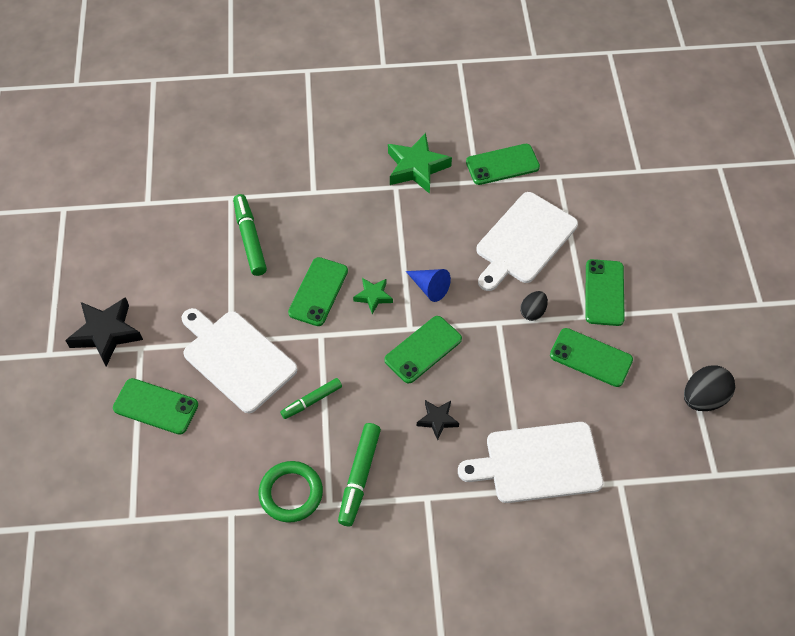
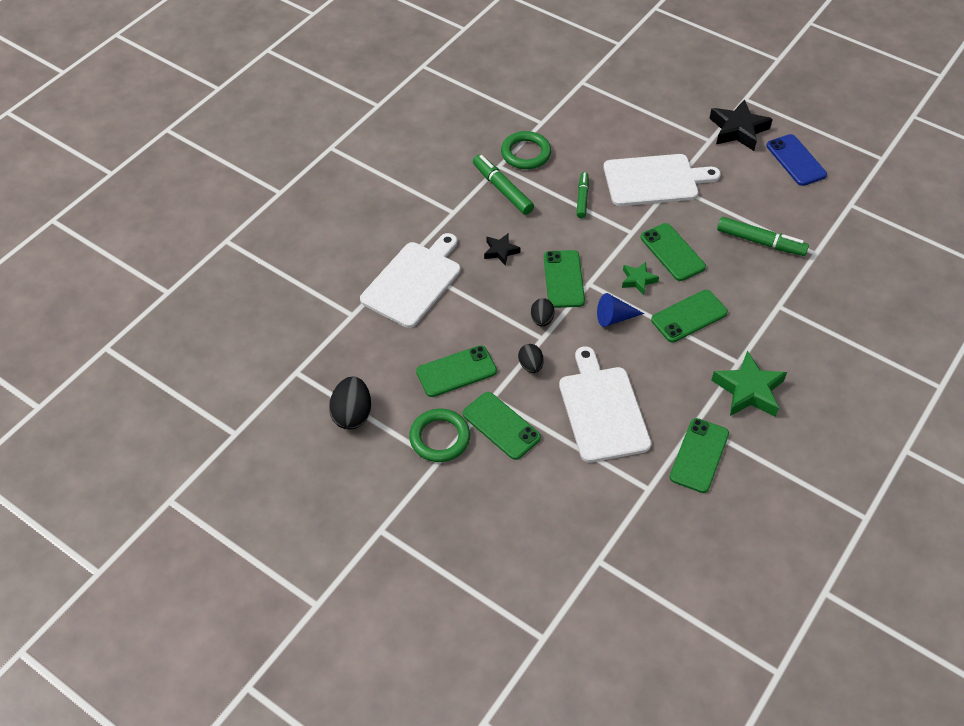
camera: 130 degrees right, 5 degrees down
green phone [113,378,198,435] -> green phone moved to [651,290,728,343]
none -> green ring [409,409,470,462]
none -> black egg [531,298,555,327]
none -> blue phone [766,134,827,186]

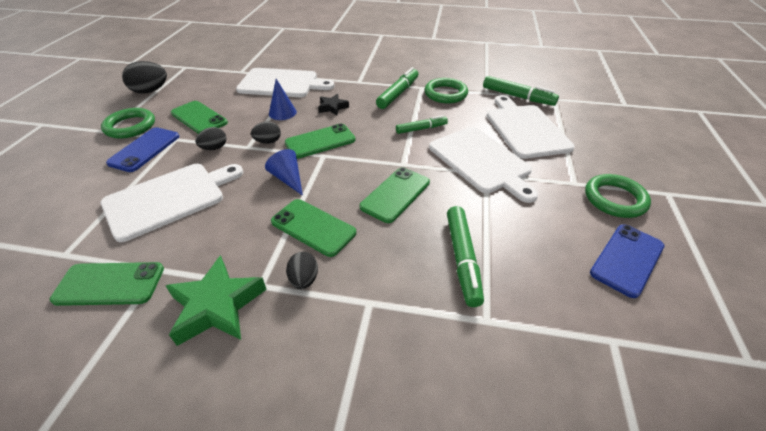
camera: 65 degrees right, 10 degrees down
green phone [463,392,541,460] -> blue phone [106,127,179,172]
green star [622,262,659,295] -> none
black star [709,99,773,151] -> green ring [585,174,651,218]
none -> blue cone [269,79,297,120]
none -> black egg [286,252,318,289]
none -> green marker [483,76,559,106]
none -> white cutting board [487,95,575,159]

